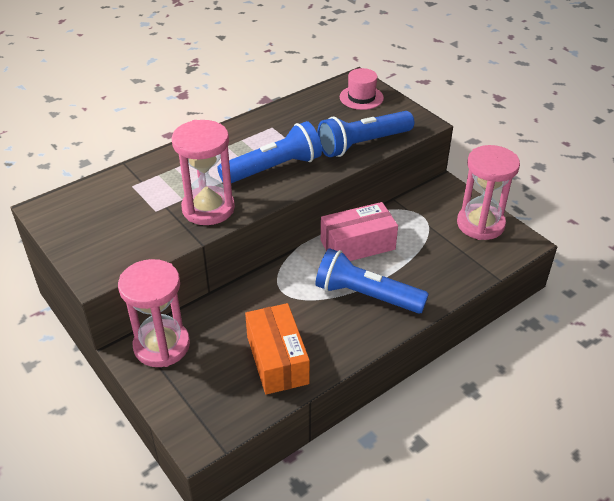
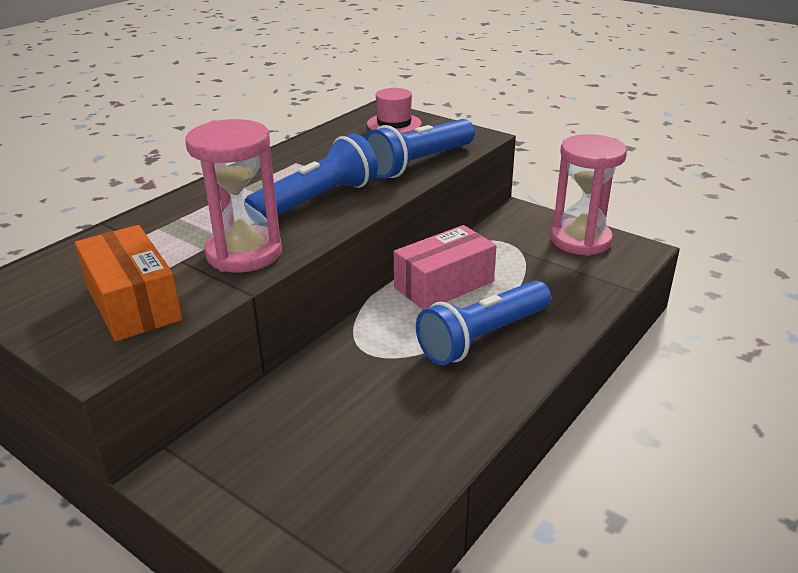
camera: 15 degrees left, 10 degrees down
pink hourglass [118,259,190,367] -> none
orange box [245,303,310,395] -> orange box moved to [75,225,183,342]
blue flashlight [316,248,429,314] -> blue flashlight turned 45 degrees counterclockwise [416,280,551,365]

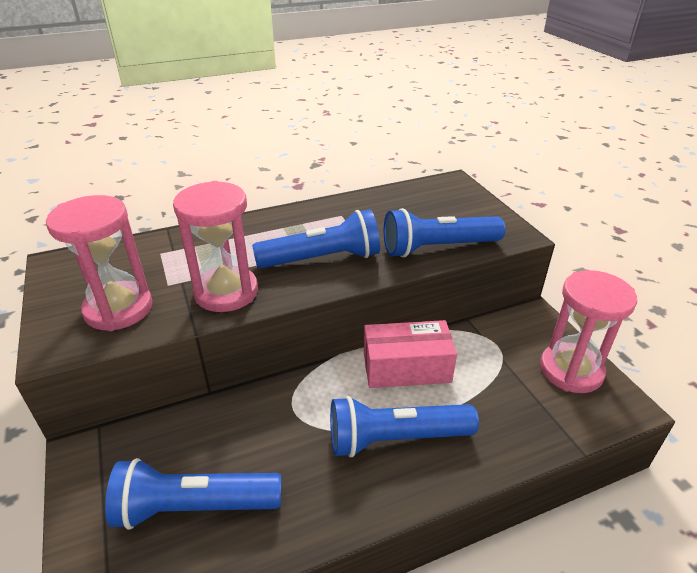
camera: 30 degrees right, 5 degrees up
orange box [75,225,183,342] -> pink hourglass [46,195,153,331]
pink hat [367,88,422,134] -> none
none -> blue flashlight [105,458,281,530]

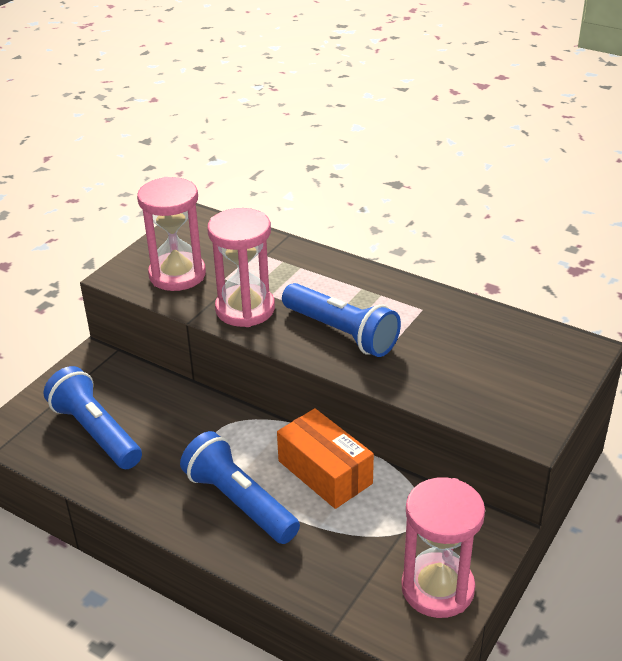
camera: 55 degrees right, 0 degrees up
pink box [364,320,457,388] -> orange box [277,408,374,509]
blue flashlight [384,208,505,257] -> none

